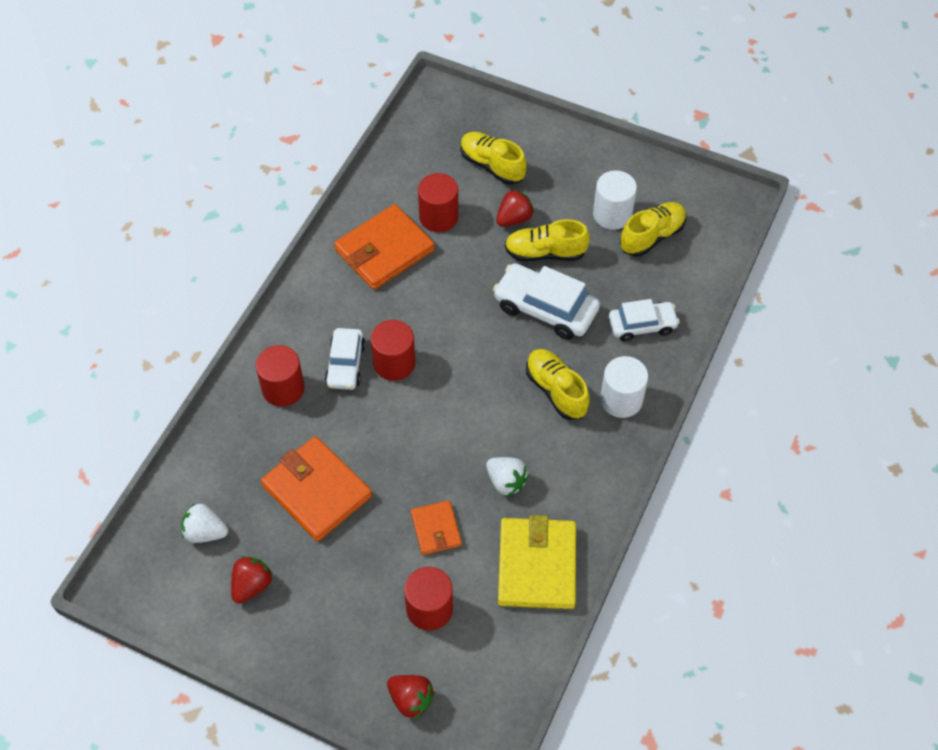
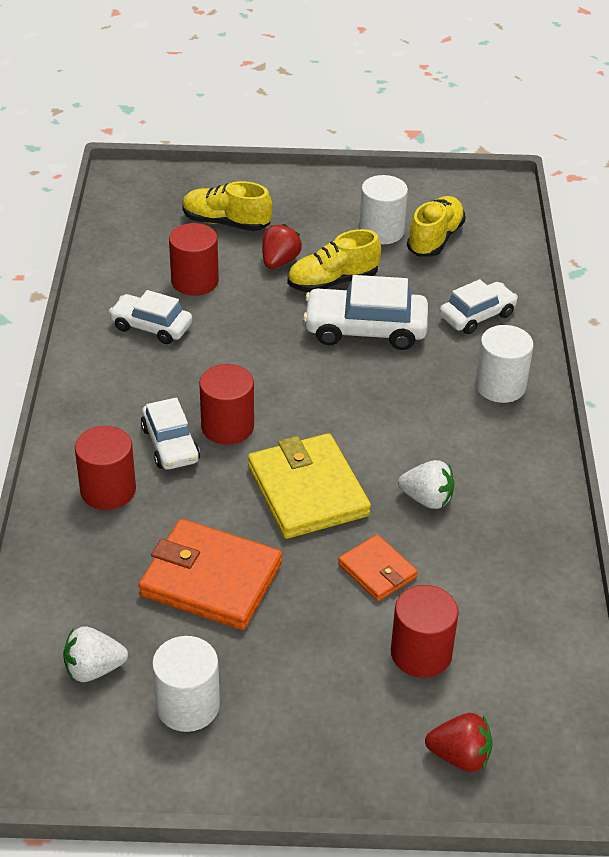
camera: 25 degrees left, 15 degrees down
red strawberry [231,556,273,603] -> white cylinder [152,636,220,732]
orange wallet [334,204,435,290] -> white car [109,290,192,344]
yellow wallet [498,515,576,609] -> yellow wallet moved to [248,433,371,539]
yellow shoe [526,349,590,420] -> none

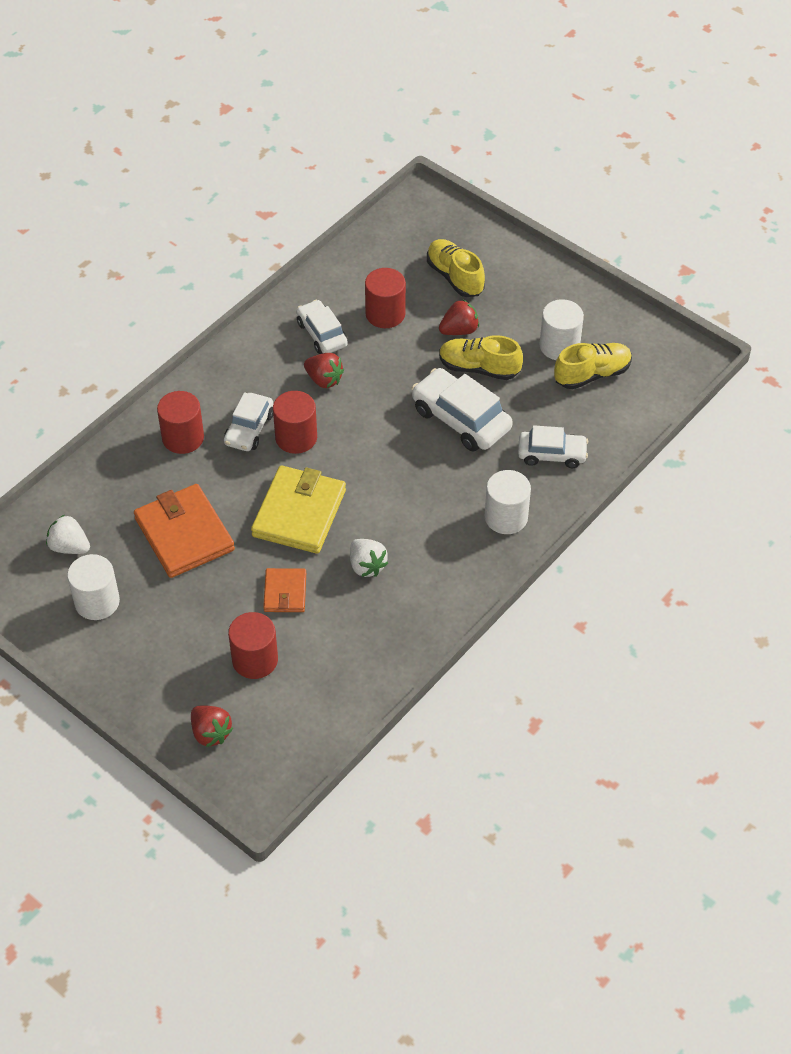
camera: 40 degrees right, 10 degrees up
none -> red strawberry [304,353,344,388]

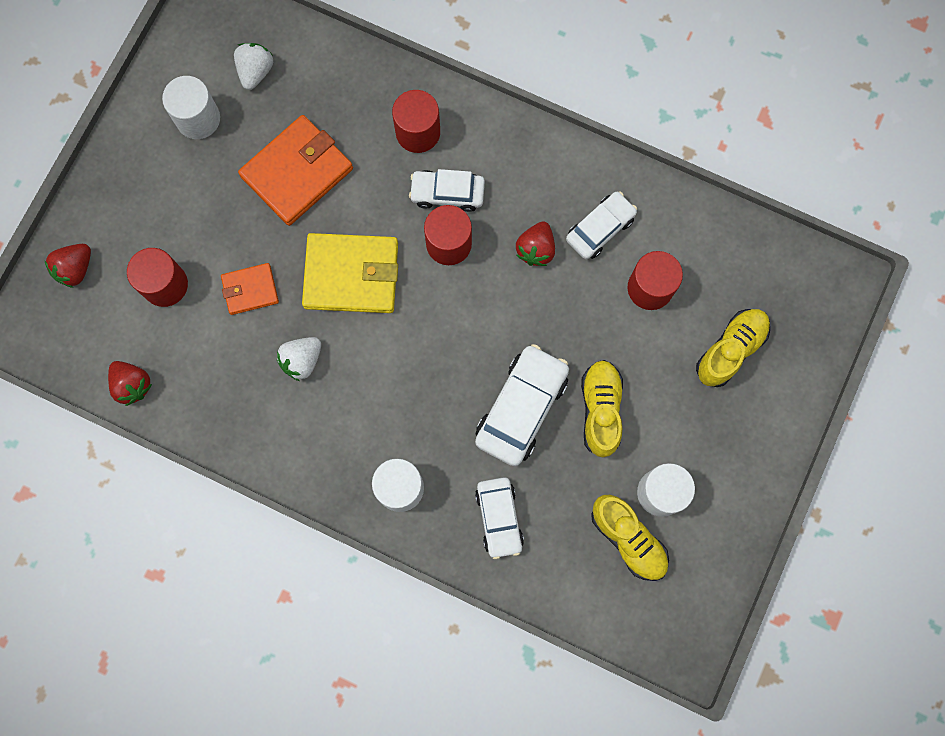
camera: 75 degrees right, 25 degrees up
red strawberry [439,300,479,335] -> red strawberry moved to [108,361,152,406]

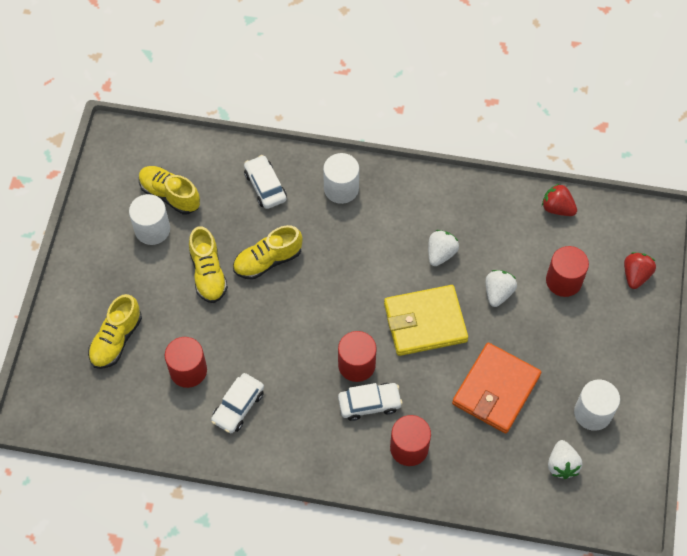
camera: 165 degrees right, 15 degrees down
orange wallet [221,263,279,315] -> white strawberry [486,270,517,307]
white car [475,344,569,466] -> yellow shoe [233,225,303,280]
red strawberry [516,221,555,266] -> none

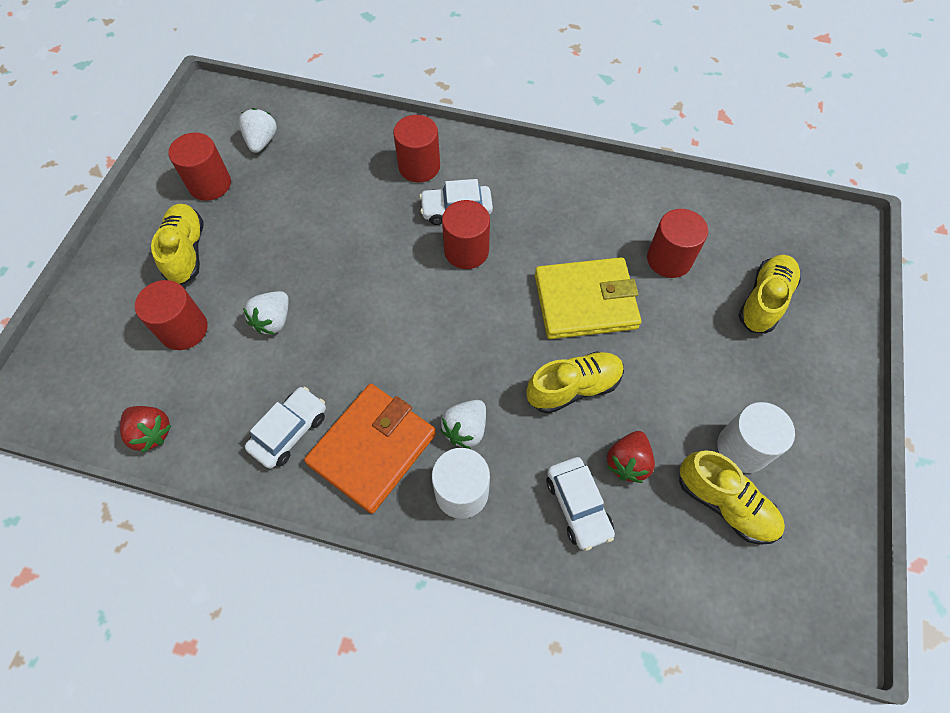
camera: 175 degrees left, 0 degrees up
yellow shoe [189,226,228,303] -> yellow shoe moved to [151,204,204,285]
white car [211,373,264,433] -> white car moved to [245,386,326,469]
yellow wallet [384,285,468,356] -> yellow wallet moved to [535,257,641,339]
white strawberry [428,230,459,266] -> white strawberry moved to [440,400,486,449]
orange wallet [452,343,541,434] -> orange wallet moved to [304,384,436,514]
white cylinder [574,380,620,431] -> red cylinder [168,133,231,201]
red strawberry [624,252,656,289] -> red strawberry moved to [607,431,655,483]

